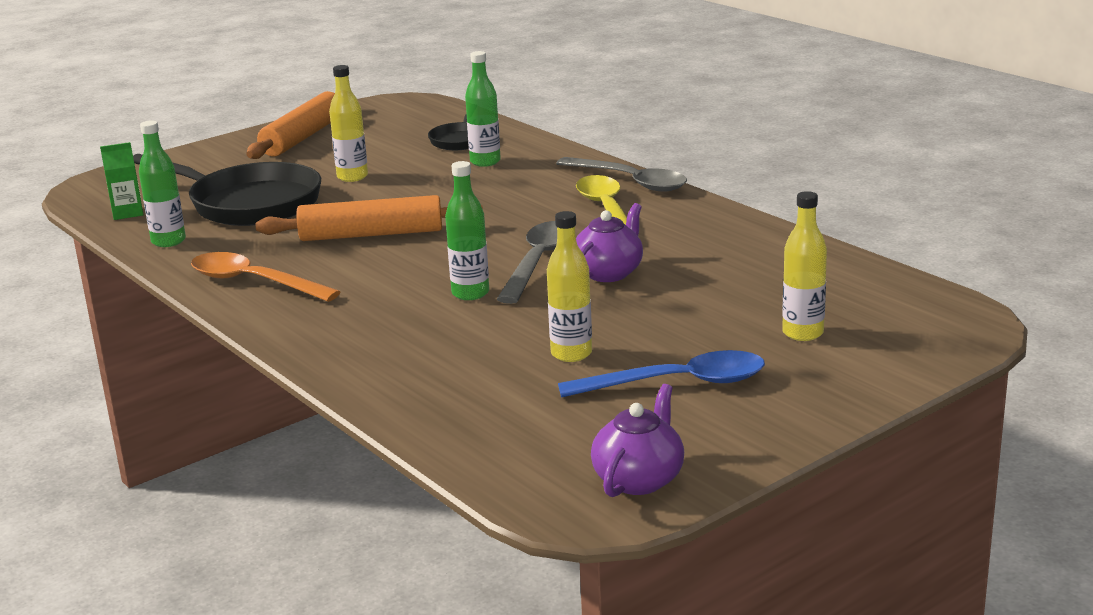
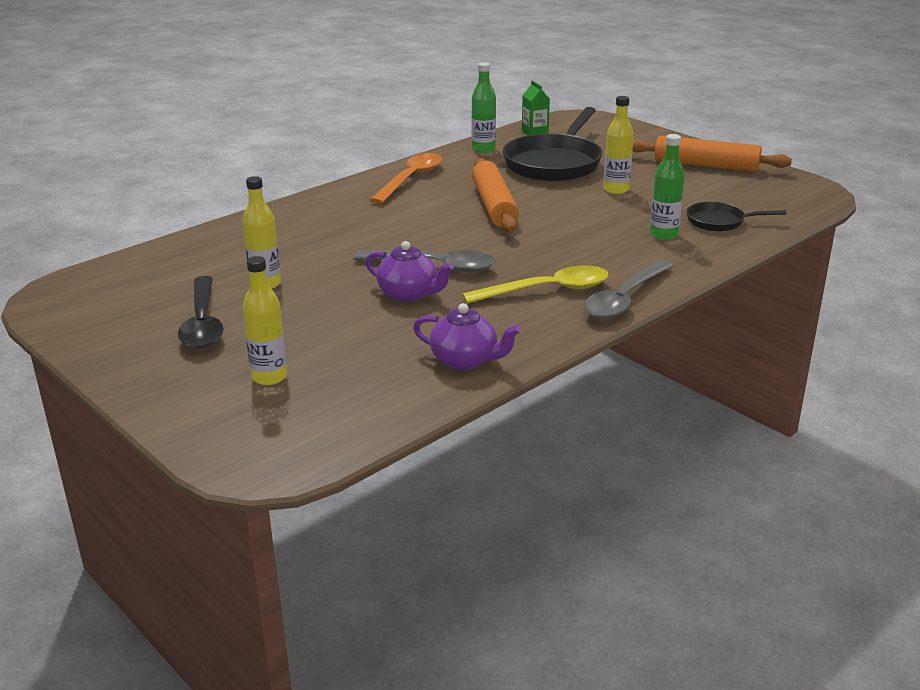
camera: 85 degrees right, 5 degrees up
green bottle [445,161,489,300] -> none
blue spoon [558,350,765,398] -> black spoon [178,276,224,349]
purple teapot [591,384,684,497] -> purple teapot moved to [413,303,521,370]

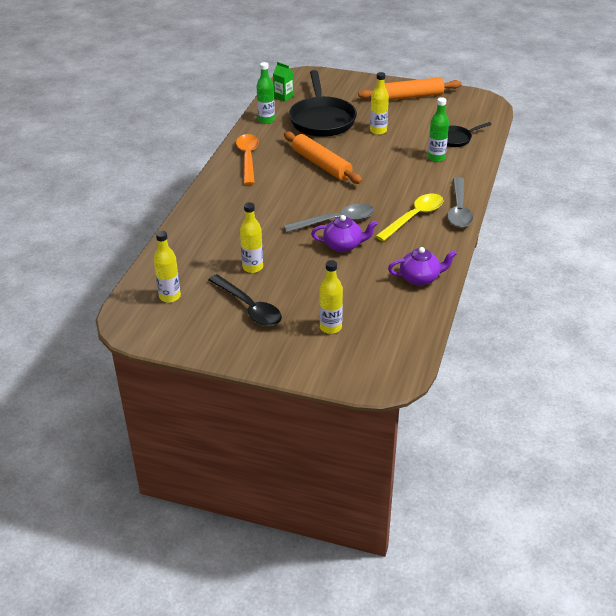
camera: 30 degrees left, 10 degrees up
none -> yellow bottle [154,231,181,303]

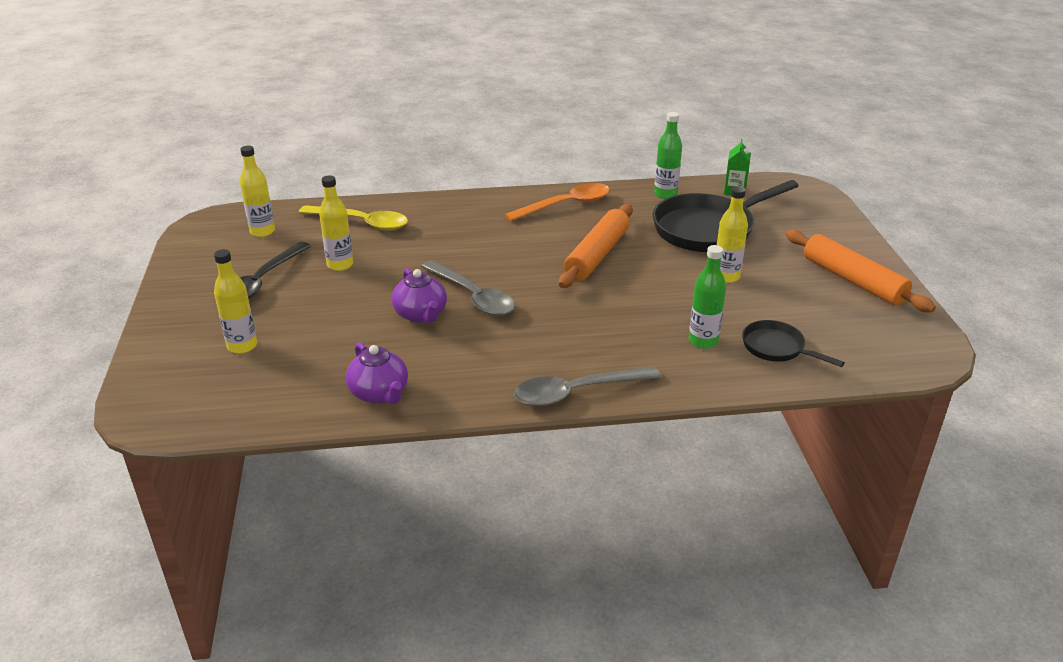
camera: 65 degrees right, 5 degrees down
yellow spoon [375,193,443,241] -> yellow spoon moved to [299,205,408,230]

